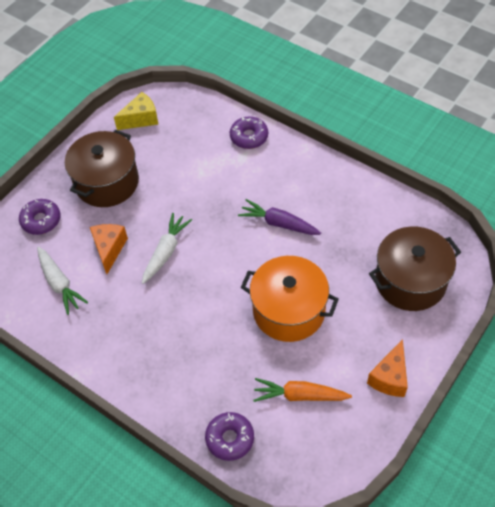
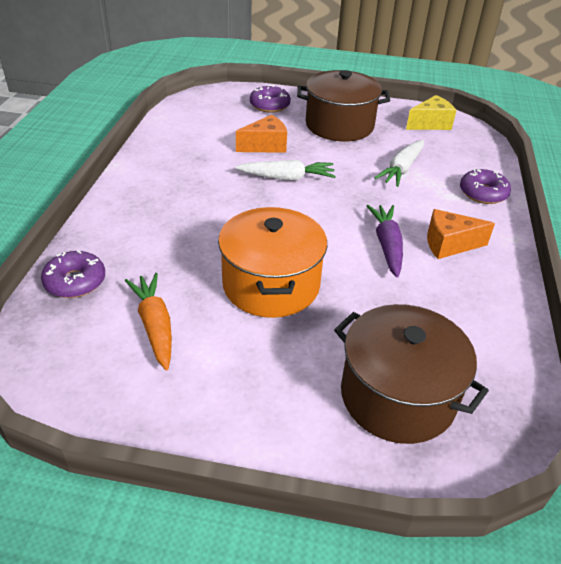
camera: 60 degrees right, 15 degrees down
white carrot [37,246,88,315] -> white carrot moved to [374,140,424,187]
yellow cheese [114,92,158,130] -> yellow cheese turned 60 degrees counterclockwise [406,95,457,130]
orange cheese [367,339,408,397] -> orange cheese moved to [427,209,495,259]

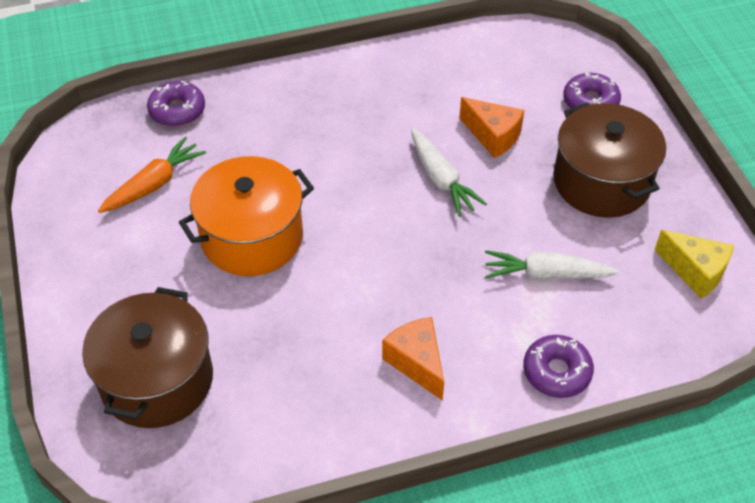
camera: 65 degrees right, 10 degrees up
purple carrot [367,205,403,277] -> none

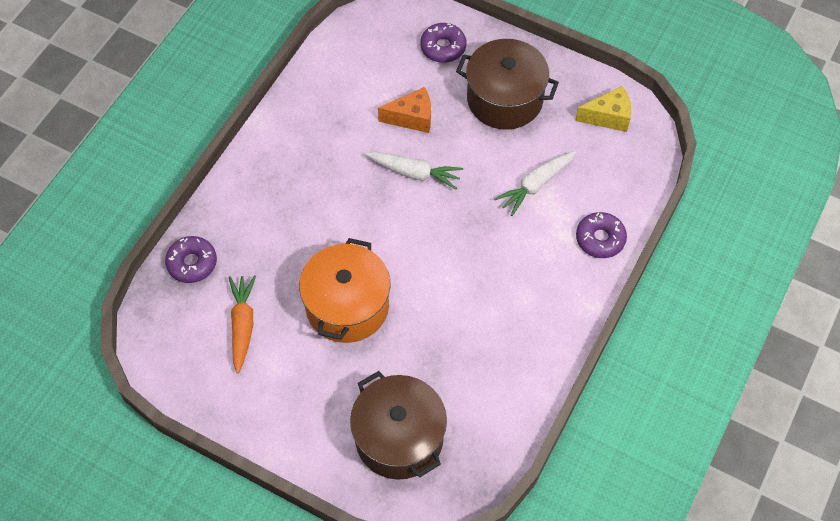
camera: 45 degrees left, 10 degrees up
orange cheese [382,317,444,401] -> none

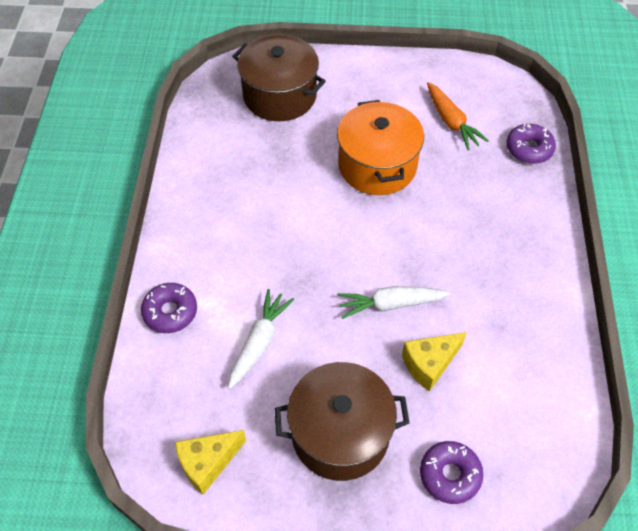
camera: 155 degrees right, 5 degrees down
orange cheese [378,87,431,133] -> yellow cheese [402,332,467,392]

